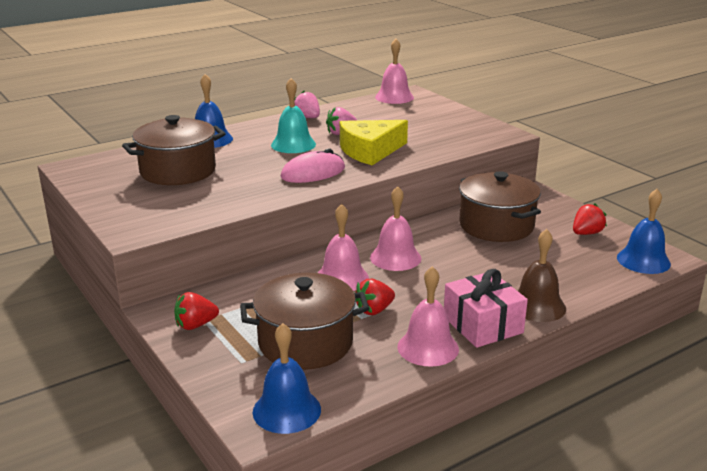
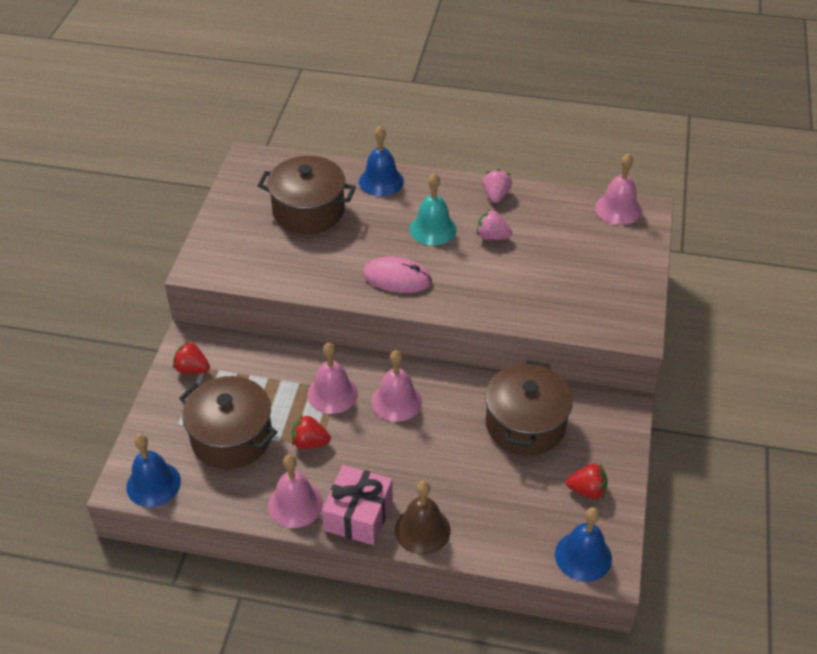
camera: 45 degrees right, 20 degrees up
yellow cheese [340,120,408,165] -> none

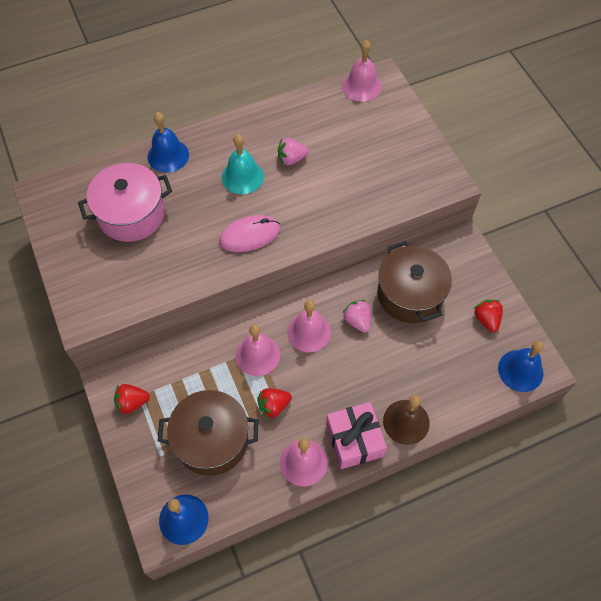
camera: 35 degrees left, 15 degrees up
brown pot [257,156,356,234] -> pink pot [78,163,172,242]
pink strawberry [483,169,512,203] -> pink strawberry moved to [343,300,371,333]
red strawberry [566,464,608,499] -> red strawberry turned 75 degrees counterclockwise [474,300,503,332]

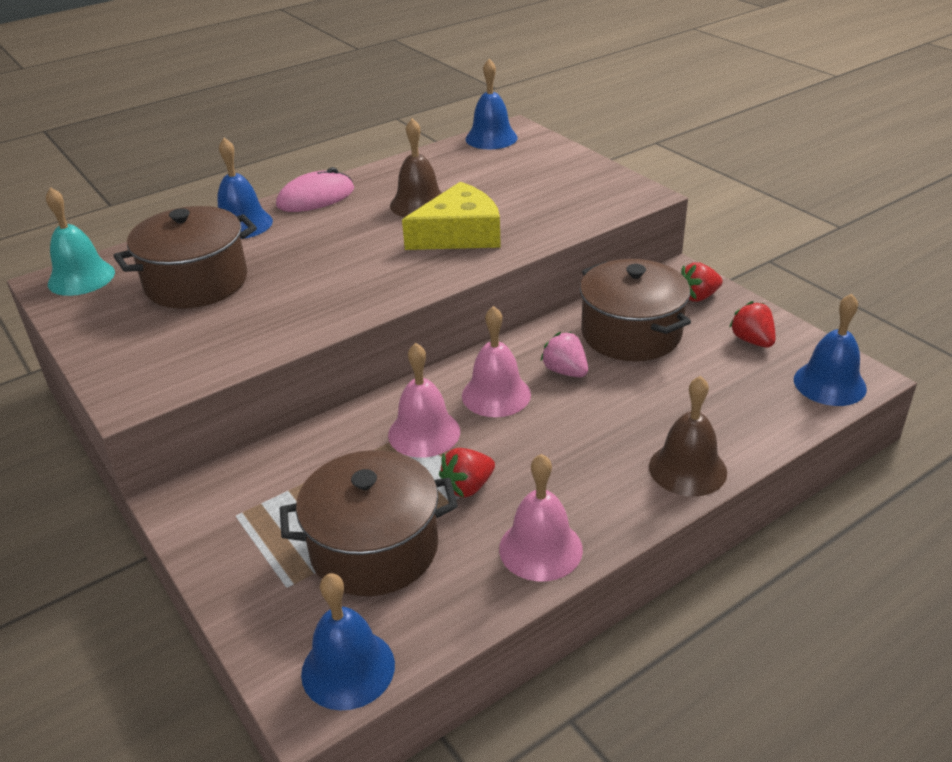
camera: 10 degrees left, 25 degrees down
pink pot [78,163,172,242] -> brown pot [113,206,257,309]
red strawberry [114,384,150,414] -> red strawberry moved to [681,262,723,302]
pink mouse [219,215,280,252] -> pink mouse moved to [276,167,354,212]
turquoise bell [222,134,264,194] -> turquoise bell moved to [46,187,115,296]
pink strawberry [278,138,309,165] -> brown bell [390,118,442,217]
pink gift [326,402,387,469] -> none
pink bell [342,40,382,102] -> blue bell [466,59,518,149]
none -> yellow cheese [402,182,501,250]

